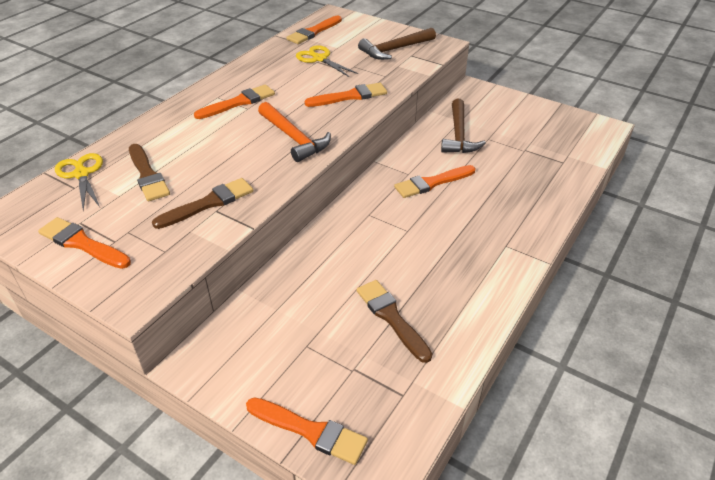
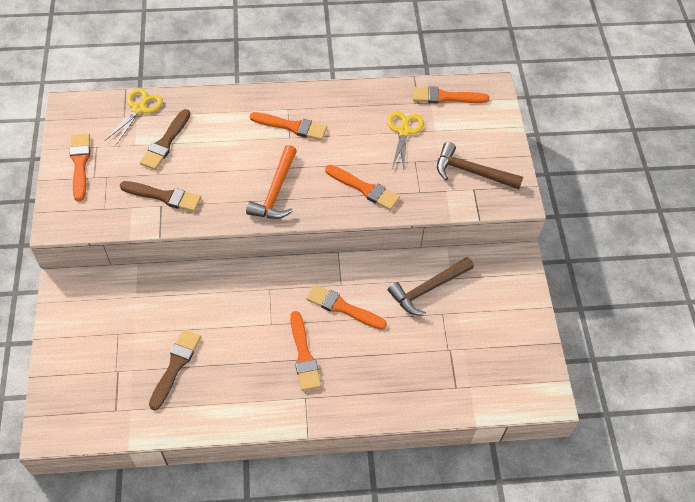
camera: 50 degrees right, 15 degrees up
orange brush [246,398,368,465] -> orange brush moved to [290,311,321,391]

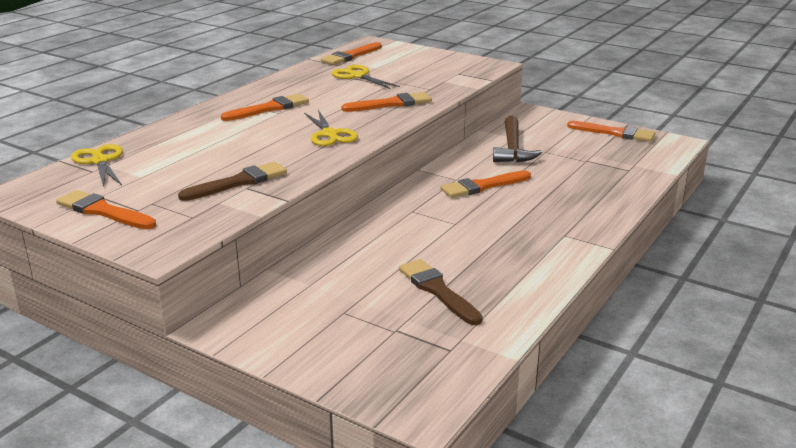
camera: 50 degrees left, 30 degrees down
brown brush [140,109,191,170] -> none
orange hammer [246,145,297,219] -> yellow scissors [304,110,358,146]
orange brush [290,311,321,391] -> orange brush moved to [567,121,655,142]
brown hammer [437,142,523,189] -> none

